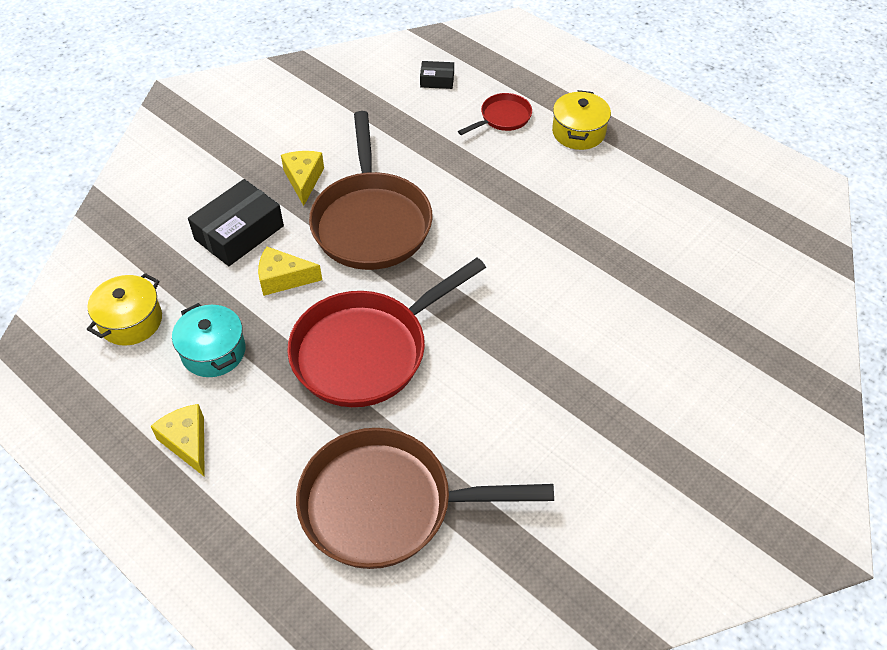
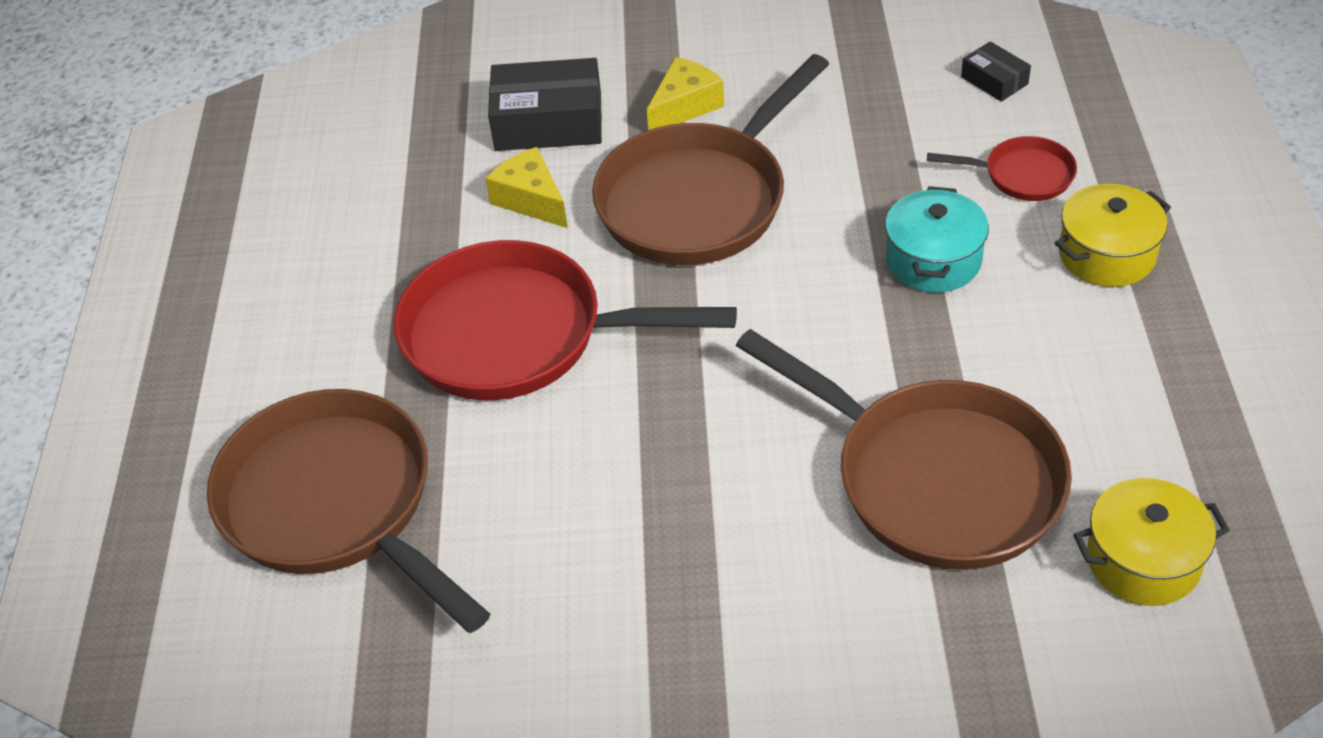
camera: 50 degrees right, 5 degrees down
yellow pot [87,273,162,346] -> yellow pot moved to [1073,478,1230,606]
yellow cheese [151,404,205,477] -> none
turquoise pot [172,303,246,377] -> turquoise pot moved to [885,186,989,293]
none -> brown pan [736,329,1072,570]

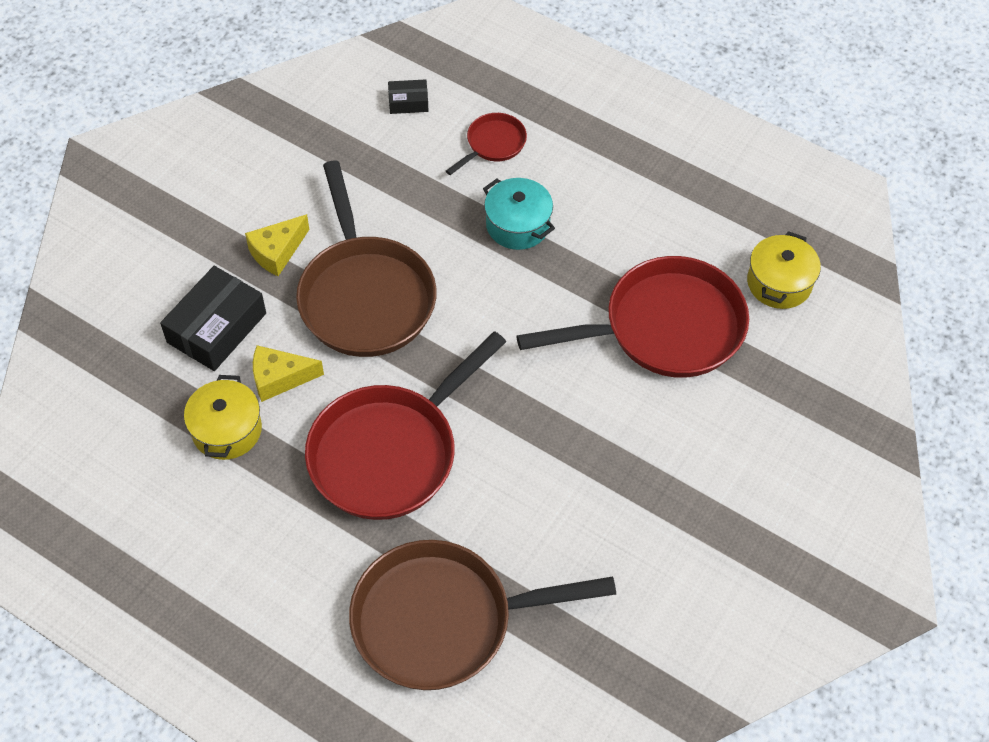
camera: 60 degrees left, 10 degrees up
yellow cheese [647,57,724,130] -> yellow cheese turned 120 degrees counterclockwise [245,214,310,276]
brown pan [736,329,1072,570] -> red pan [517,256,749,378]
yellow pot [1055,184,1171,287] -> yellow pot moved to [184,375,262,460]

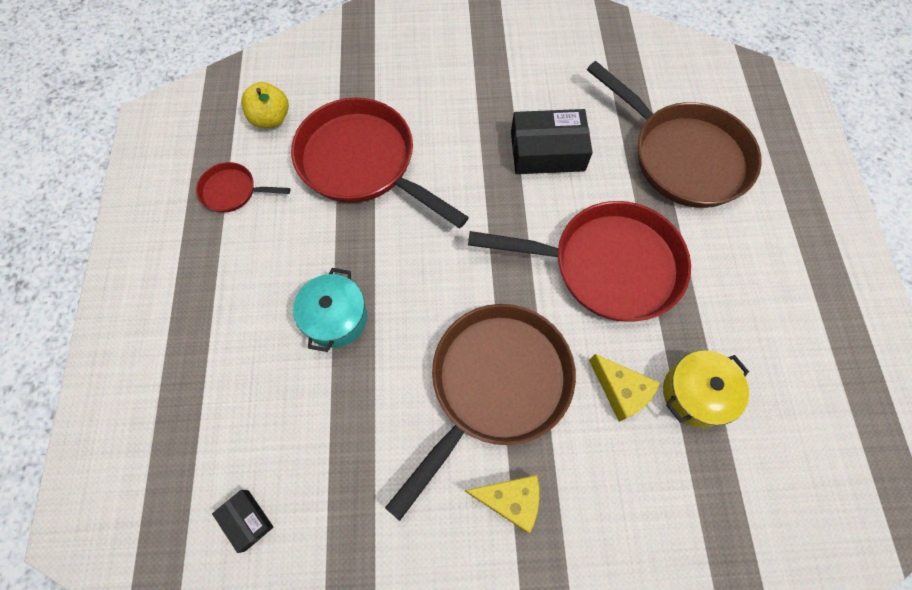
camera: 125 degrees left, 10 degrees up
black box [160,266,266,371] -> black box moved to [511,109,593,174]
red pan [446,113,527,175] -> red pan moved to [196,162,290,213]
yellow pot [747,231,821,309] -> yellow apple [241,82,289,128]

